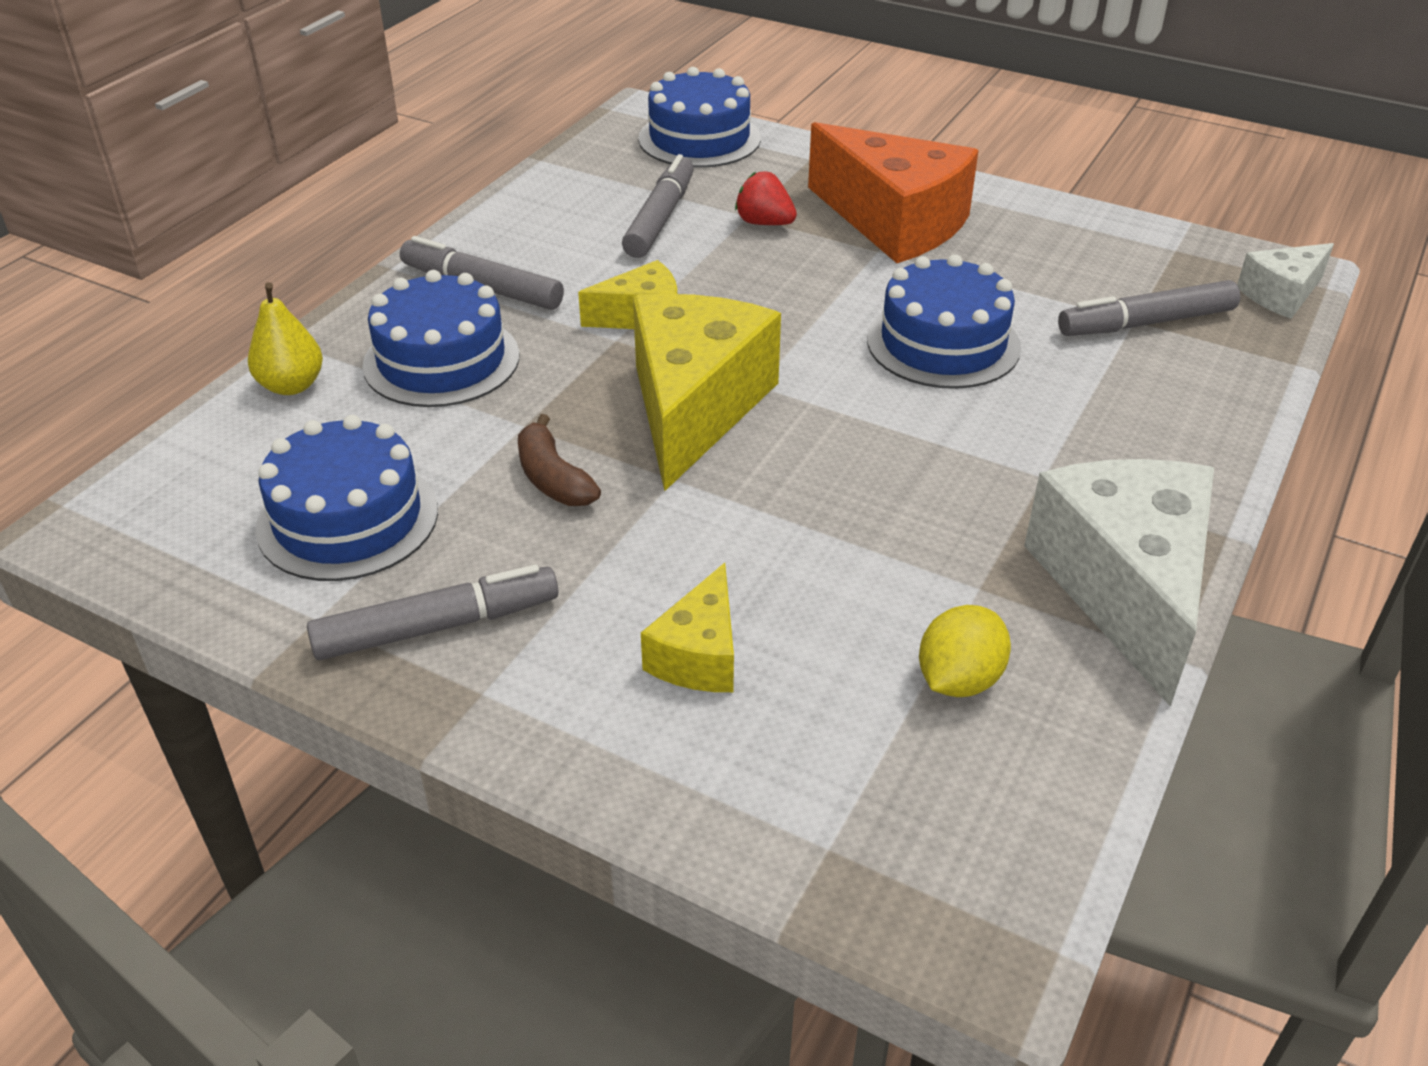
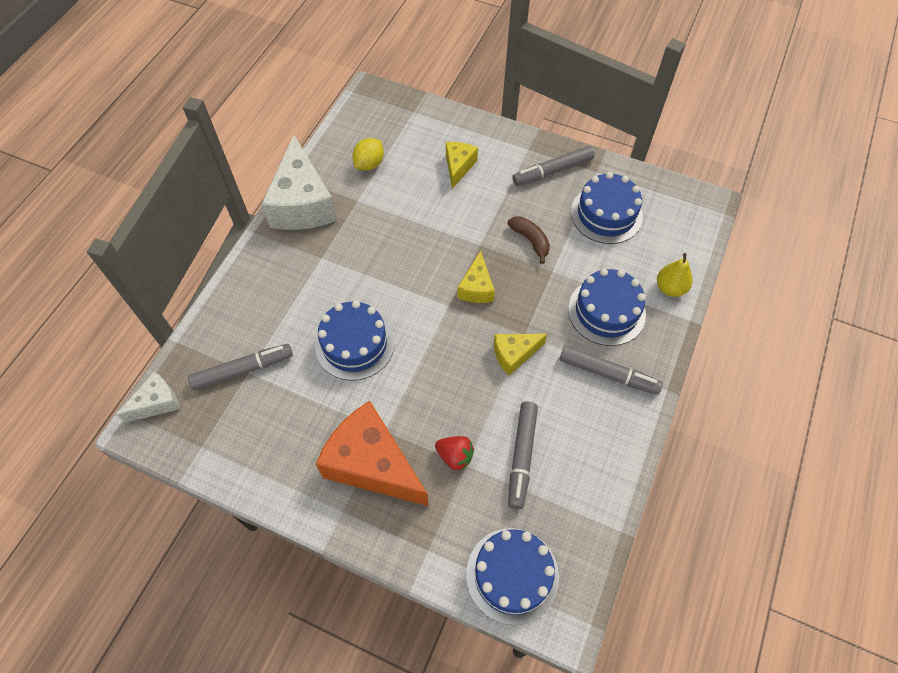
camera: 175 degrees right, 20 degrees up
yellow cheese [633,294,781,491] -> yellow cheese [457,251,495,303], size x0.51

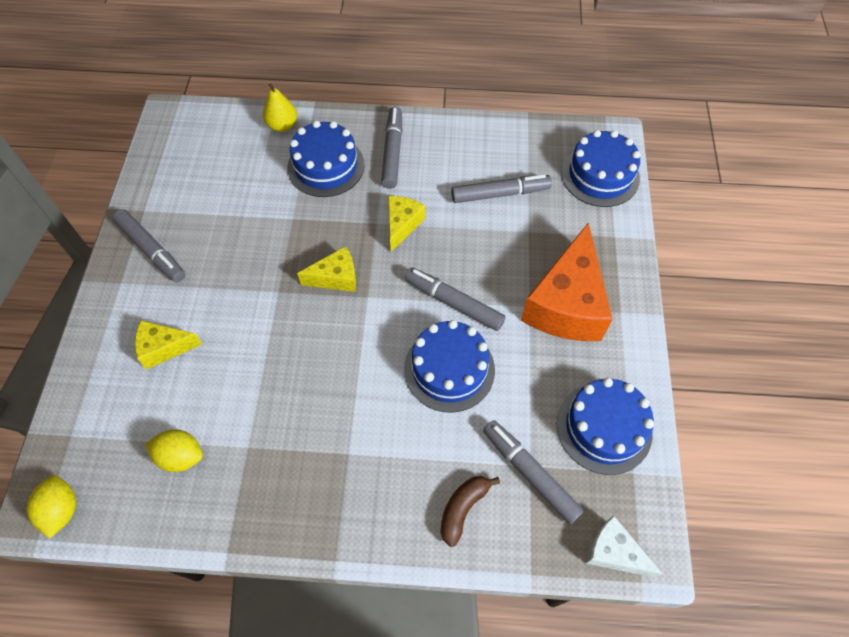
camera: 110 degrees left, 0 degrees up
white cheese [261,135,337,230] -> none
red strawberry [435,436,474,471] -> none
yellow cheese [494,334,547,375] -> yellow cheese turned 120 degrees counterclockwise [388,196,425,252]
brown banana [508,216,550,264] -> brown banana moved to [441,476,500,547]
blue cake [571,172,643,244] -> blue cake moved to [557,378,654,475]
none -> yellow lemon [27,476,76,538]
none -> grey marker [405,267,506,331]

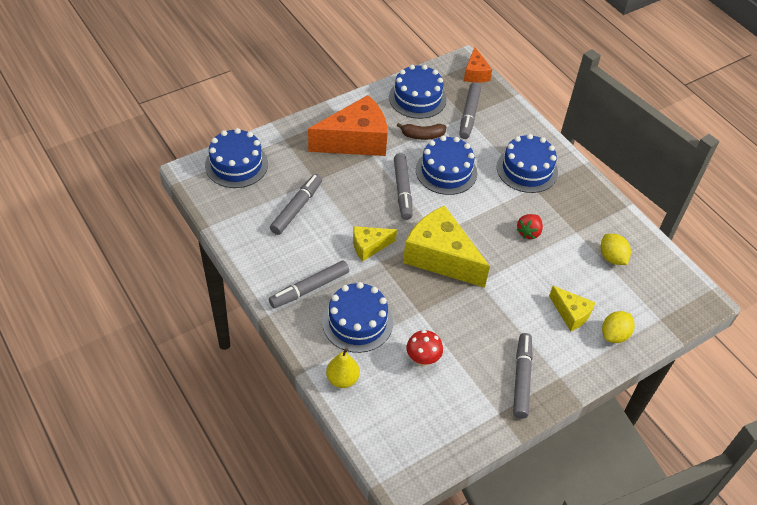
camera: 130 degrees left, 10 degrees down
yellow lemon [27,476,76,538] -> yellow lemon moved to [602,311,635,343]
yellow cheese [297,246,356,292] -> yellow cheese [403,206,490,288], size x1.95
brown banana [441,476,500,547] -> brown banana moved to [397,123,446,140]
grey marker [451,174,552,203] -> grey marker turned 75 degrees clockwise [270,174,322,235]
white cheese [585,515,662,577] -> orange cheese [464,47,492,83]
none -> red mushroom [406,330,443,367]
none -> blue cake [497,134,558,193]
none -> red strawberry [517,214,543,239]

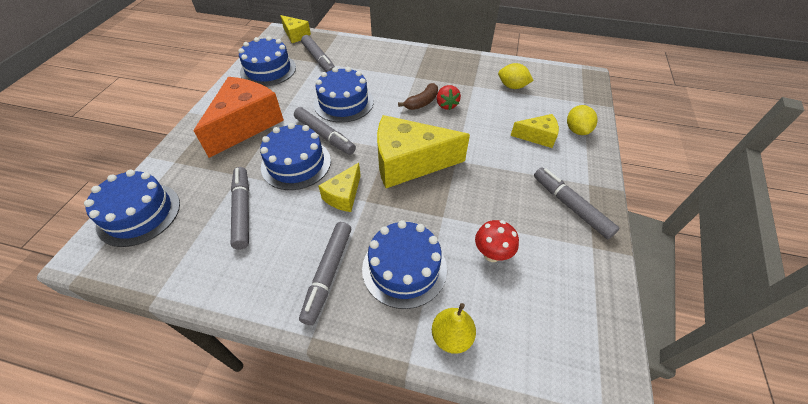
camera: 40 degrees left, 0 degrees up
brown banana [397,123,446,140] -> brown banana moved to [398,83,438,110]
orange cheese [464,47,492,83] -> yellow cheese [280,15,311,43]
blue cake [497,134,558,193] -> blue cake moved to [260,123,331,190]

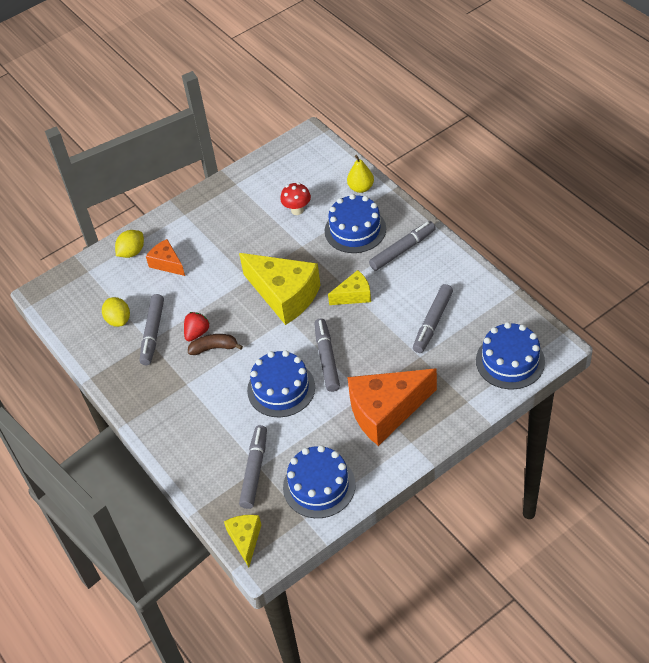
camera: 135 degrees left, 0 degrees up
blue cake [260,123,331,190] -> none
yellow cheese [511,114,559,148] -> orange cheese [146,239,185,276]
grey marker [534,167,619,239] -> grey marker moved to [140,294,164,365]

